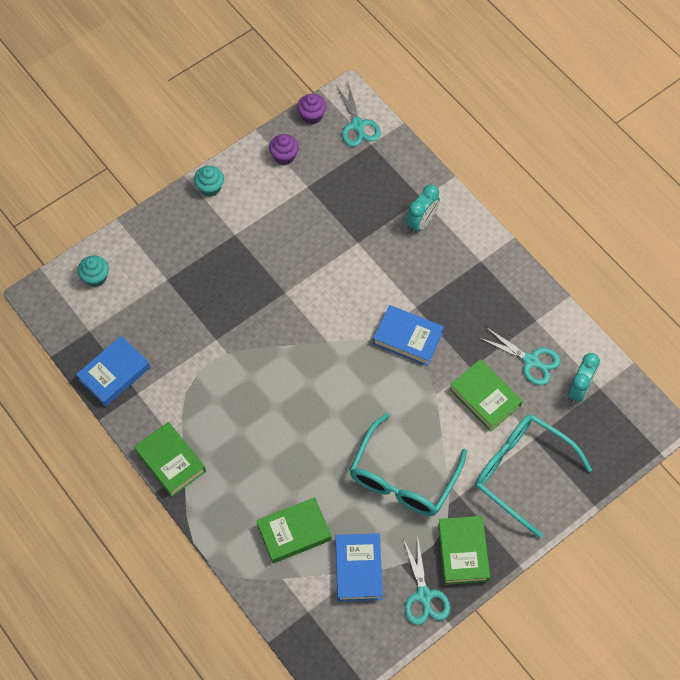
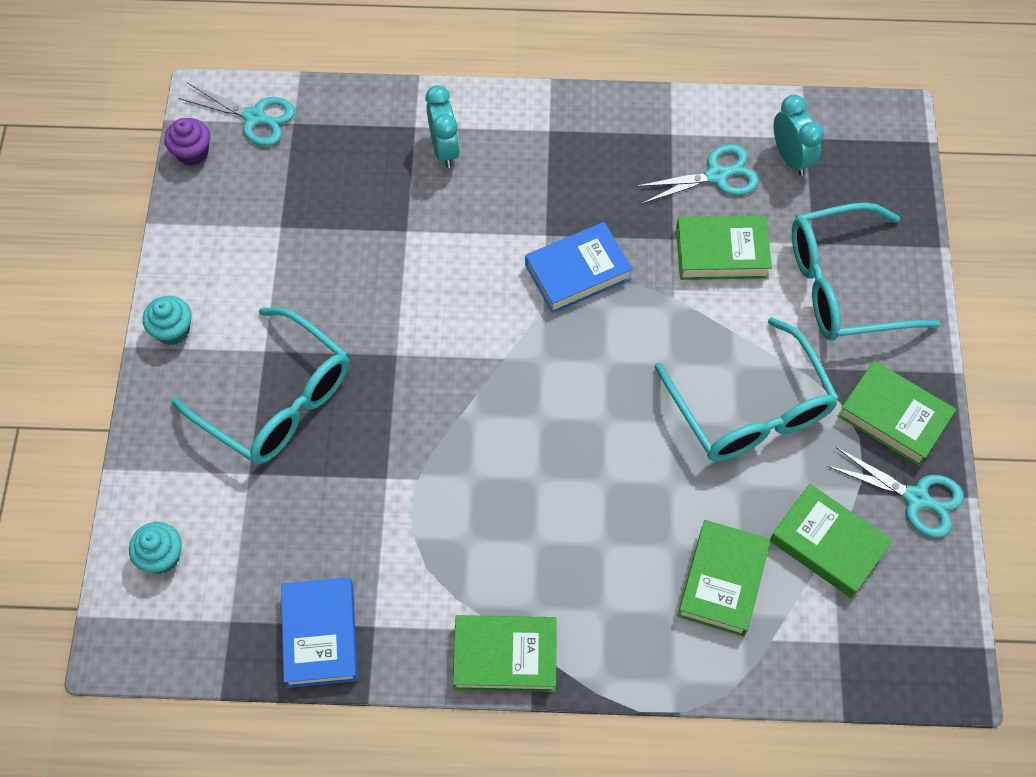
camera: 50 degrees left, 0 degrees up
purple cupcake [269,134,299,165] -> none
blue book [335,533,383,601] -> green book [770,484,893,598]
none -> turquoise glasses [171,307,349,464]

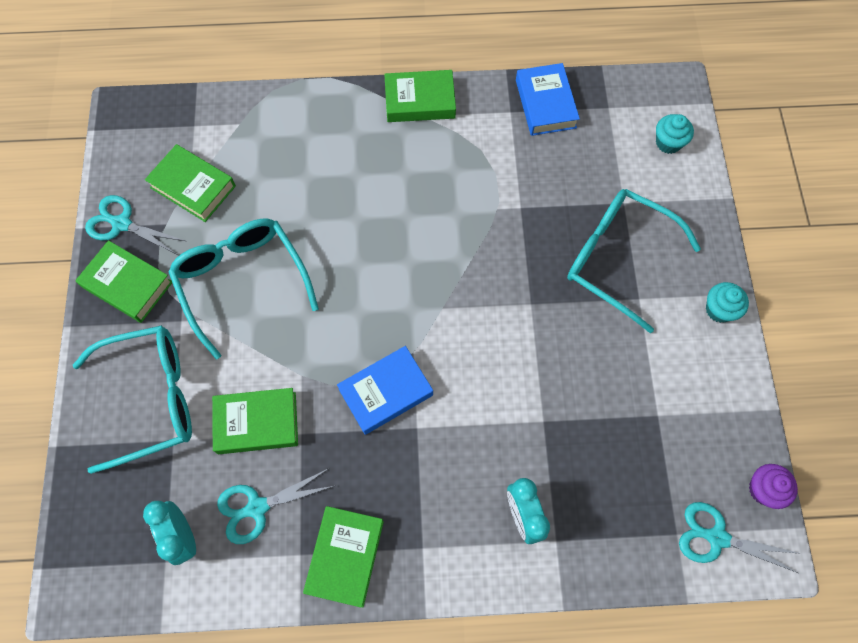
camera: 175 degrees right, 5 degrees up
green book [677,520,770,637] -> green book moved to [303,506,384,608]

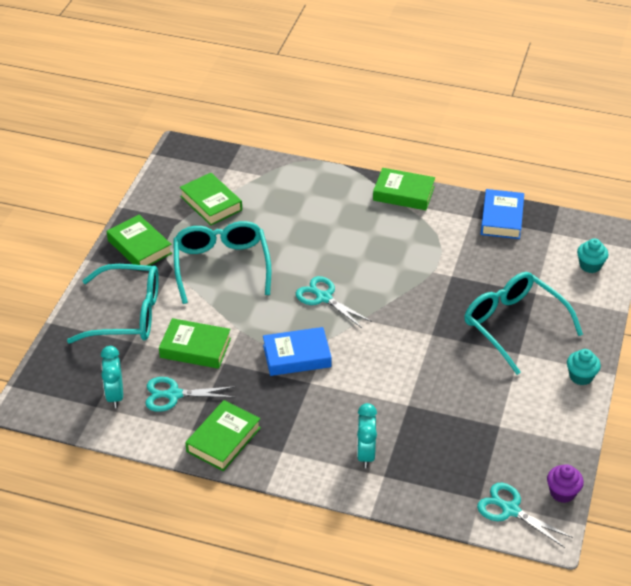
camera: 20 degrees right, 25 degrees down
turquoise scissors [85,195,185,254] -> turquoise scissors moved to [296,276,372,328]

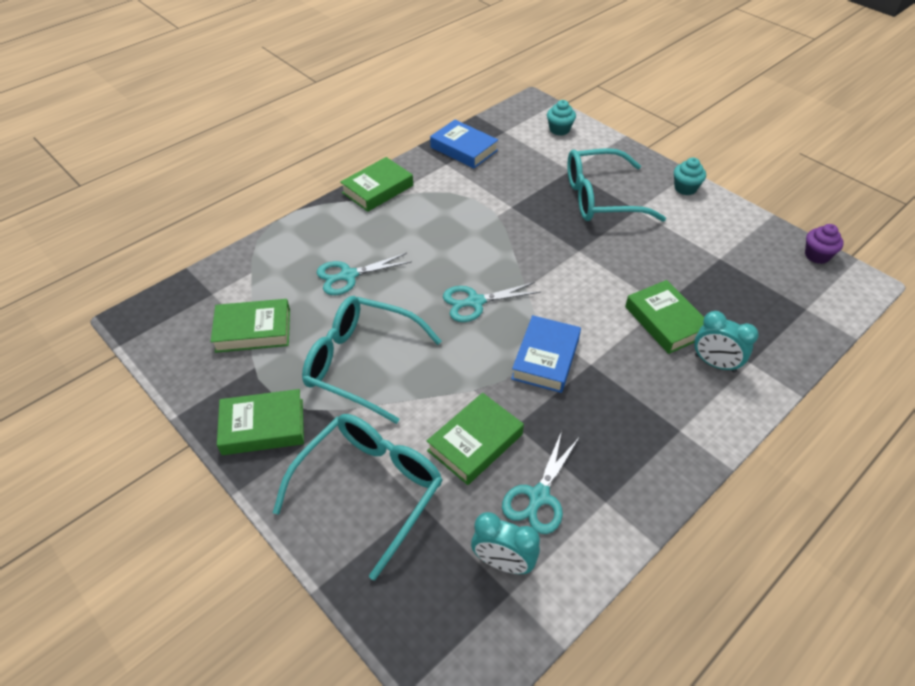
camera: 60 degrees left, 5 degrees up
green book [185,400,261,471] -> green book moved to [625,280,704,354]
turquoise scissors [477,483,573,548] -> turquoise scissors moved to [317,253,412,295]

